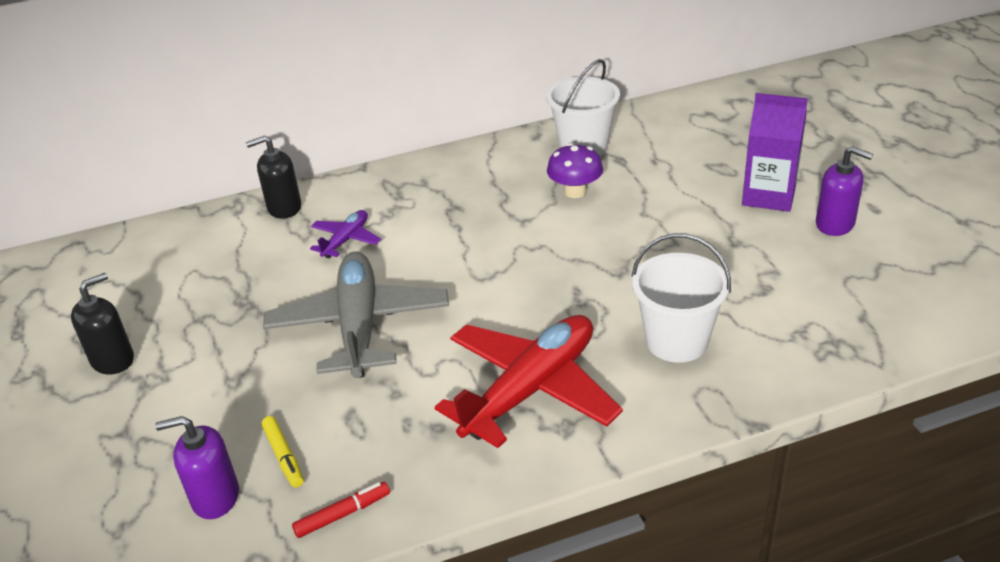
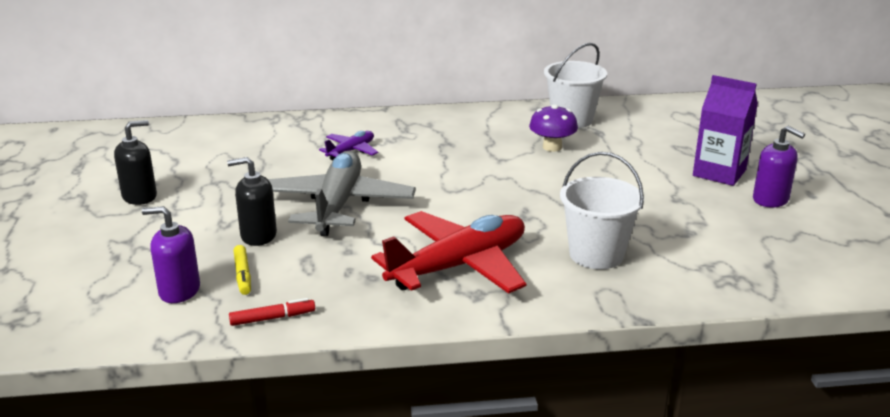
camera: 10 degrees right, 10 degrees down
black soap dispenser [246,136,301,219] -> black soap dispenser moved to [227,157,277,246]

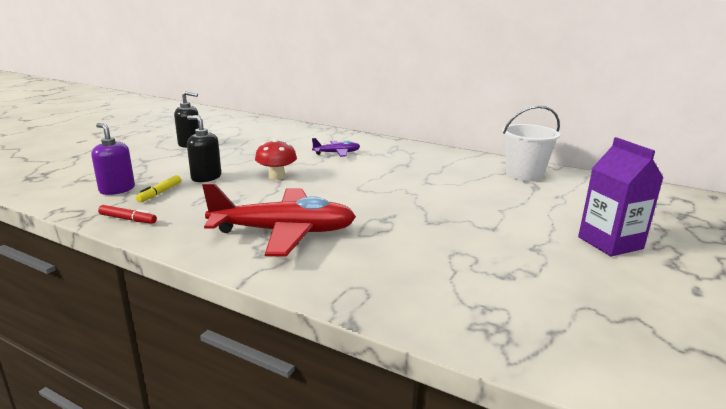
camera: 35 degrees right, 5 degrees down
grey plane [268,151,416,237] -> red mushroom [255,139,297,180]
purple mushroom [529,104,578,152] -> none
white bucket [560,152,644,269] -> none
purple soap dispenser [753,126,805,208] -> none

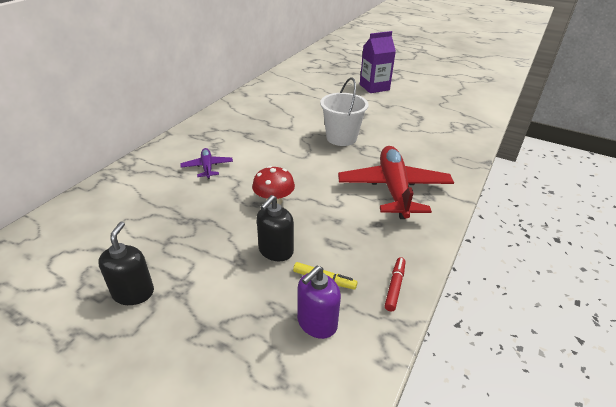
camera: 90 degrees left, 15 degrees up
white bucket [502,106,560,182] -> white bucket moved to [320,78,369,146]

